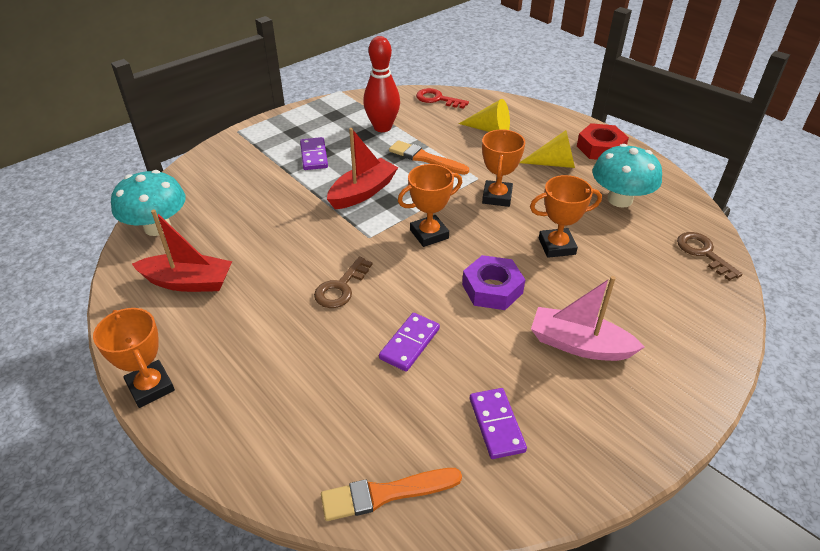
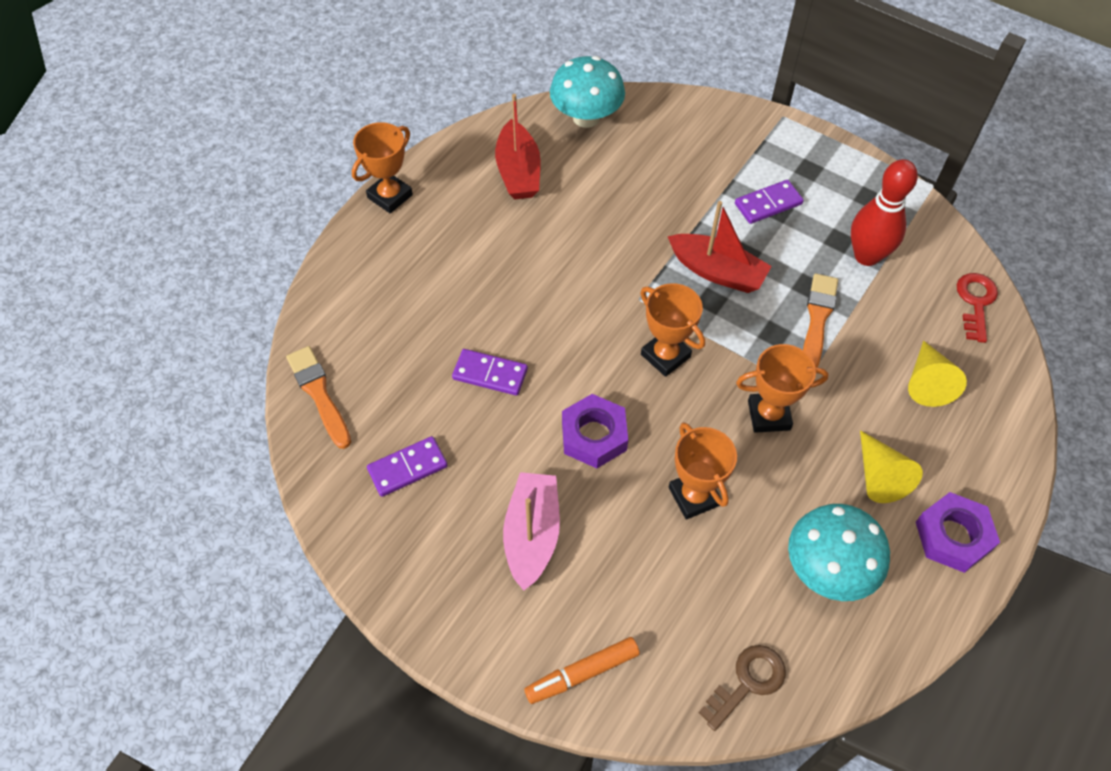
camera: 75 degrees right, 15 degrees up
brown key [314,257,372,308] -> none
red nut [577,123,629,160] -> purple nut [916,492,1000,573]
none -> orange marker [524,637,640,704]

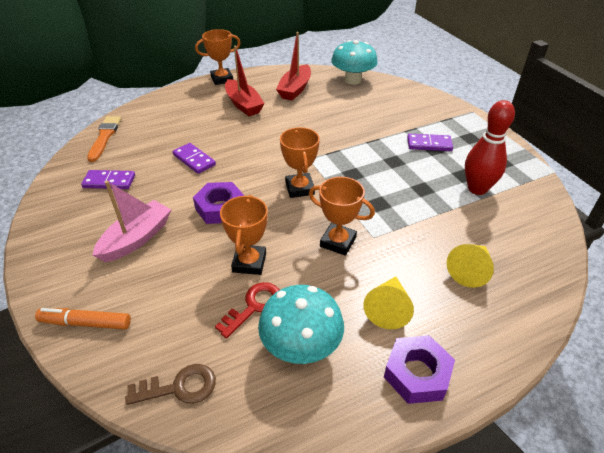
camera: 30 degrees right, 15 degrees down
red boat [667,201,772,293] -> red boat moved to [225,46,265,116]
orange brush [803,274,838,367] -> none
red key [957,273,998,343] -> red key moved to [215,282,280,338]

